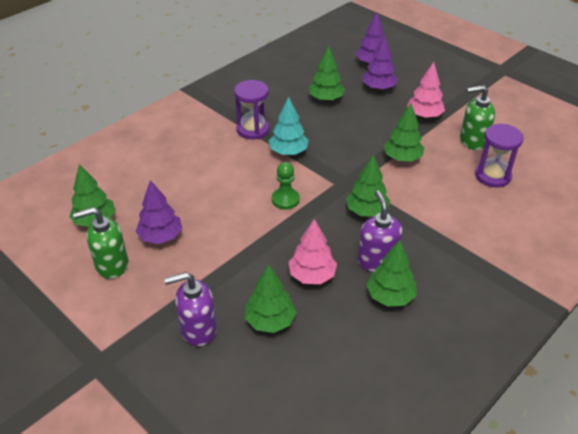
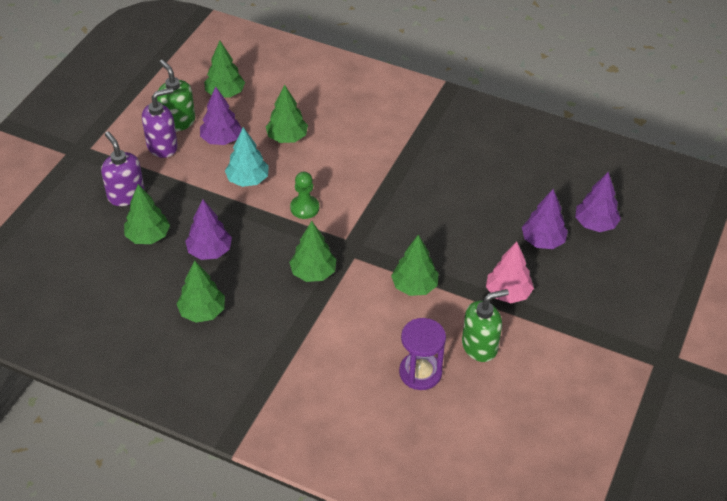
camera: 70 degrees right, 5 degrees up
purple hourglass [234,80,269,139] -> none
turquoise tree [269,97,309,155] -> turquoise tree moved to [225,127,269,187]
pink tree [289,219,337,284] -> purple tree [185,199,232,260]
green tree [309,46,345,102] -> green tree moved to [266,84,308,143]
purple soap dispenser [358,191,403,272] -> purple soap dispenser moved to [142,87,178,158]
green soap dispenser [460,85,495,150] -> green soap dispenser turned 90 degrees clockwise [462,289,509,362]

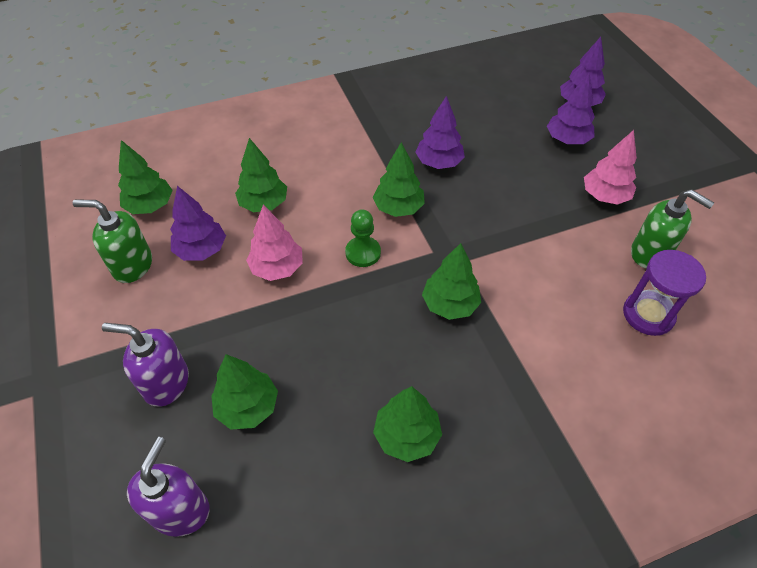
camera: 45 degrees left, 5 degrees up
purple soap dispenser [142,87,178,158] -> purple soap dispenser moved to [127,437,210,537]
purple tree [185,199,232,260] -> purple tree moved to [415,96,465,169]
turquoise tree [225,127,269,187] -> pink tree [246,205,303,281]
green tree [391,235,439,296] -> green tree moved to [372,142,425,217]
green soap dispenser [462,289,509,362] -> green soap dispenser turned 105 degrees clockwise [631,189,714,269]

